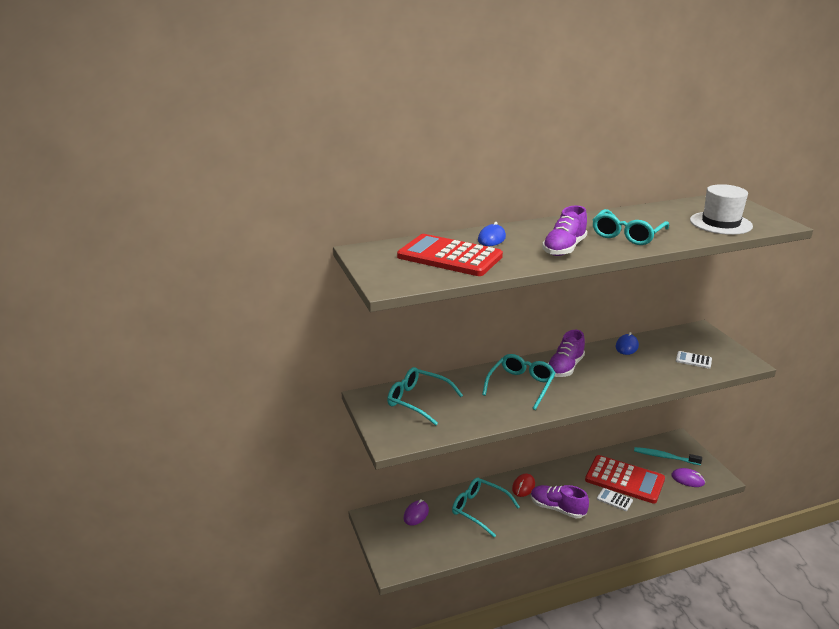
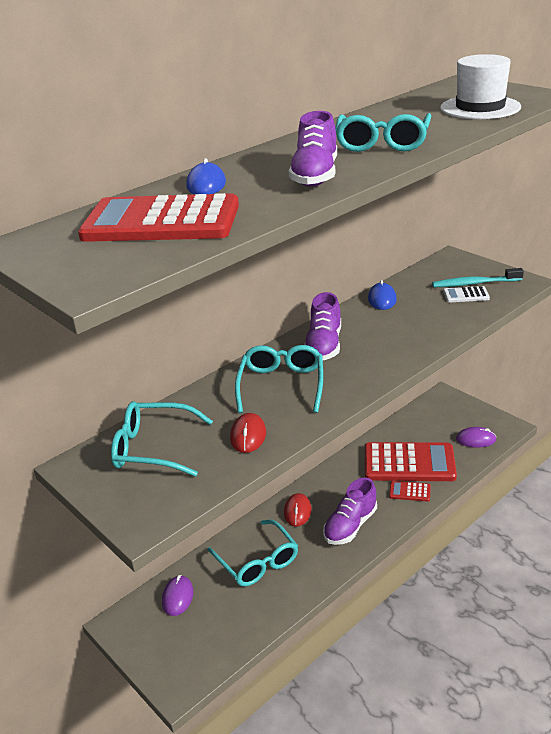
camera: 20 degrees left, 5 degrees up
turquoise glasses [452,478,520,538] -> turquoise glasses turned 135 degrees counterclockwise [207,520,298,587]
purple shoe [531,485,589,518] -> purple shoe turned 60 degrees counterclockwise [323,478,377,545]
white calculator [597,488,633,511] -> red calculator [389,481,431,502]
turquoise toothbrush [634,447,702,465] -> turquoise toothbrush moved to [432,268,524,287]
none -> red mouse [230,413,266,453]

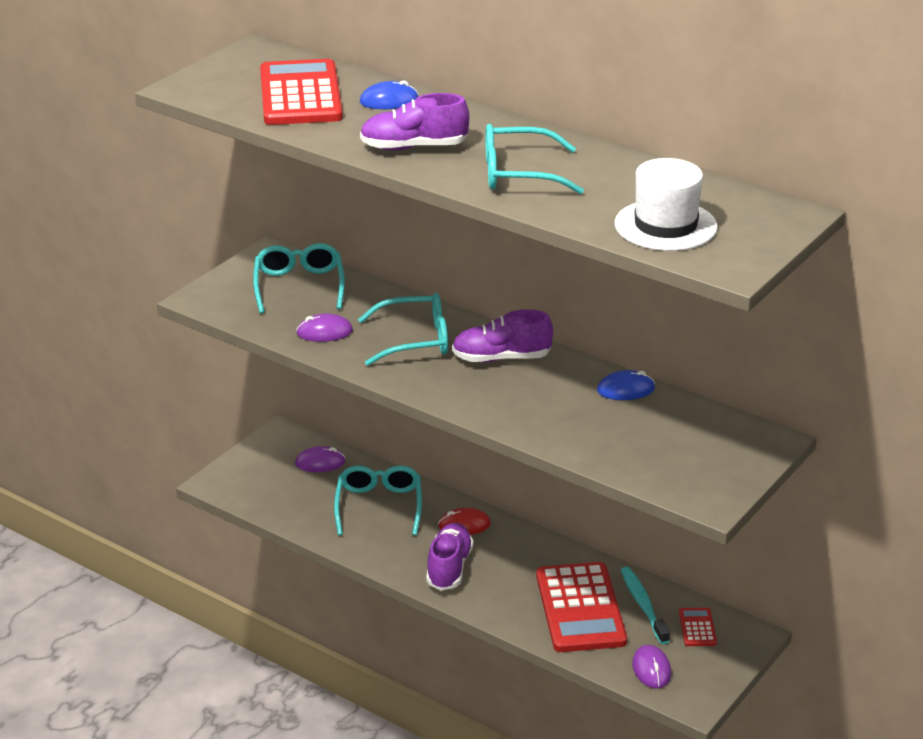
camera: 75 degrees right, 0 degrees up
turquoise glasses [207,520,298,587] -> turquoise glasses turned 135 degrees clockwise [334,465,422,535]
red mouse [230,413,266,453] -> purple mouse [296,314,353,342]
purple shoe [323,478,377,545] -> purple shoe turned 75 degrees clockwise [426,523,474,590]
red calculator [389,481,431,502] -> red calculator moved to [679,608,717,646]
turquoise toothbrush [432,268,524,287] -> turquoise toothbrush moved to [621,567,670,644]
white calculator [443,286,490,303] -> none

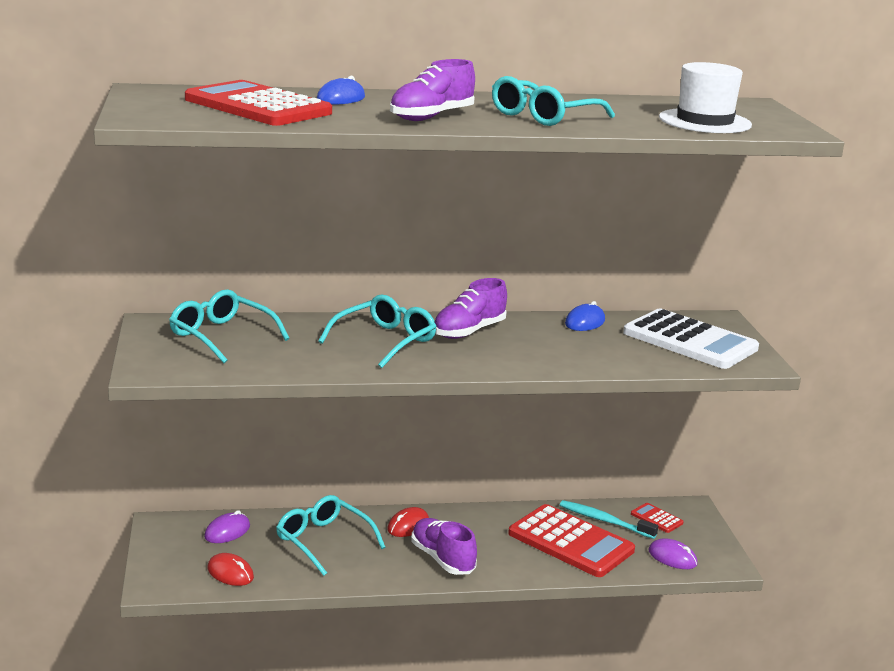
camera: 45 degrees left, 10 degrees down
purple mouse [296,314,353,342] -> none
none -> red mouse [207,553,254,586]
none -> white calculator [623,308,759,369]

